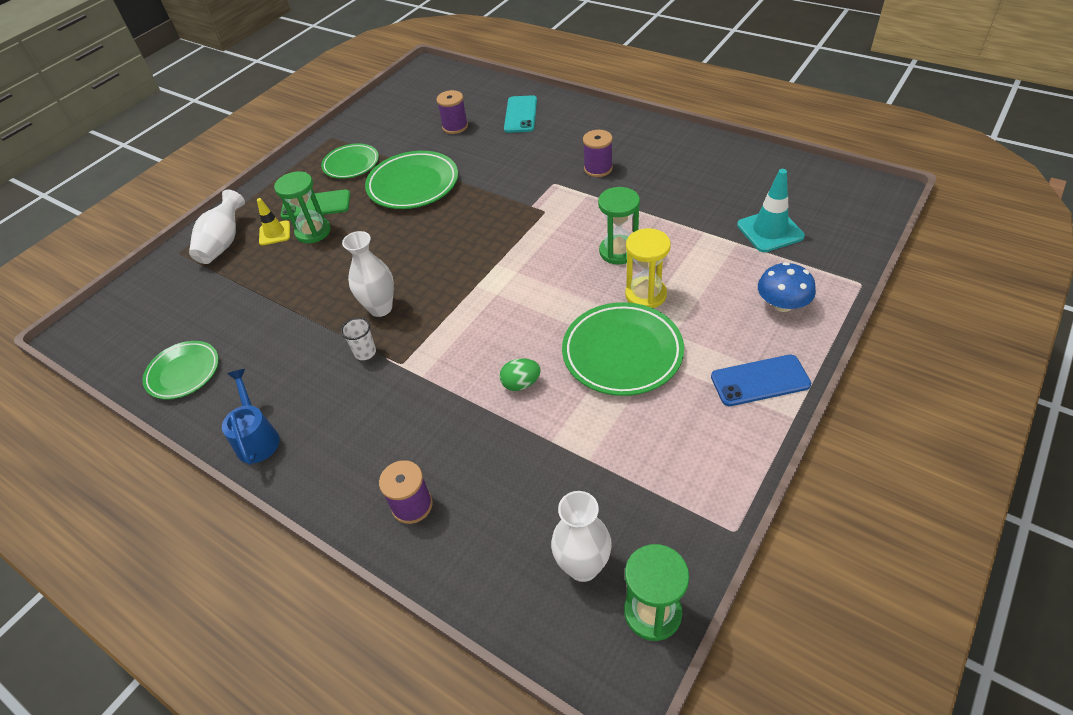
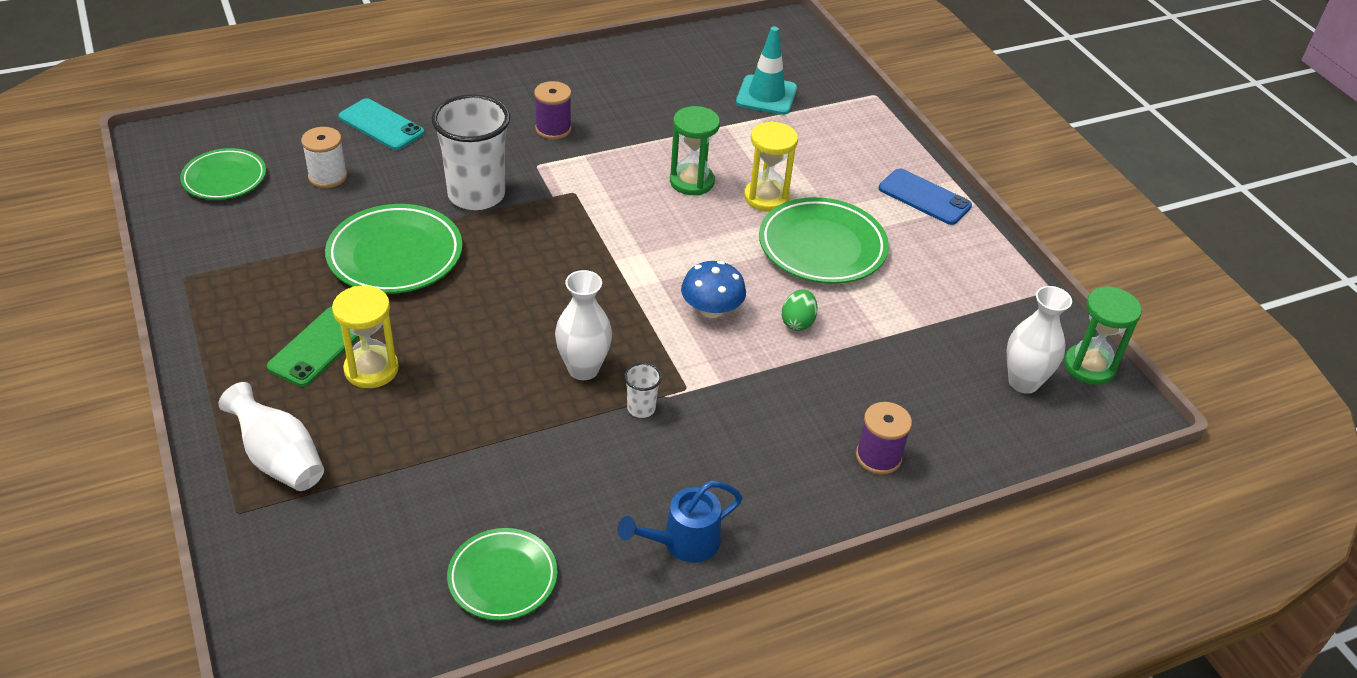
camera: 65 degrees left, 5 degrees down
blue watering can [222,369,280,465] -> blue watering can turned 45 degrees counterclockwise [618,481,742,563]
yellow traffic cone [257,198,290,245] -> none
green hourglass [274,171,331,243] -> yellow hourglass [332,286,399,388]
green plate [321,143,379,179] -> green plate moved to [180,148,266,200]
purple spool [436,90,468,134] -> white spool [301,127,347,188]
blue phone [711,355,811,406] -> blue phone turned 75 degrees counterclockwise [879,168,972,225]
blue mushroom [758,262,816,312] -> blue mushroom moved to [681,261,746,318]
none -> white cup [432,94,510,210]

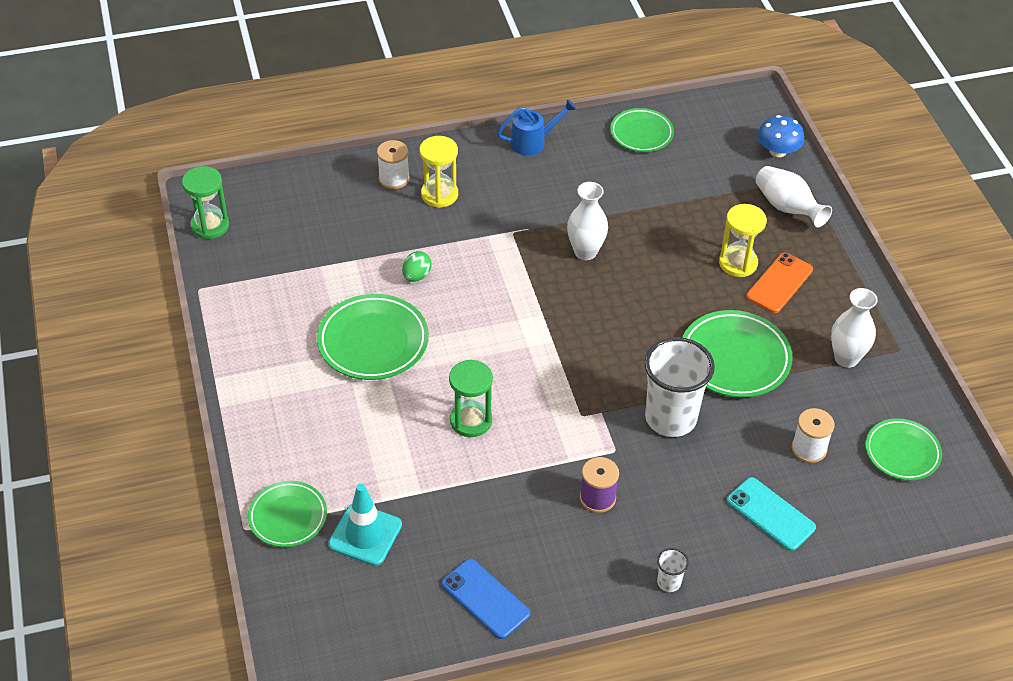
camera: 170 degrees left, 5 degrees up
green phone [267,307,359,387] -> orange phone [746,253,813,313]
white cup [624,363,662,418] -> white cup moved to [657,548,689,592]
blue mushroom [681,261,746,318] -> blue mushroom moved to [757,115,805,157]
yellow hourglass [744,121,798,212] -> yellow hourglass moved to [419,136,458,208]
purple spool [856,402,912,475] -> white spool [377,140,409,189]
blue phone [879,168,972,225] -> blue phone moved to [442,559,530,639]
white vase [1007,286,1072,394] -> white vase moved to [831,288,878,368]
none -> green plate [248,481,327,547]

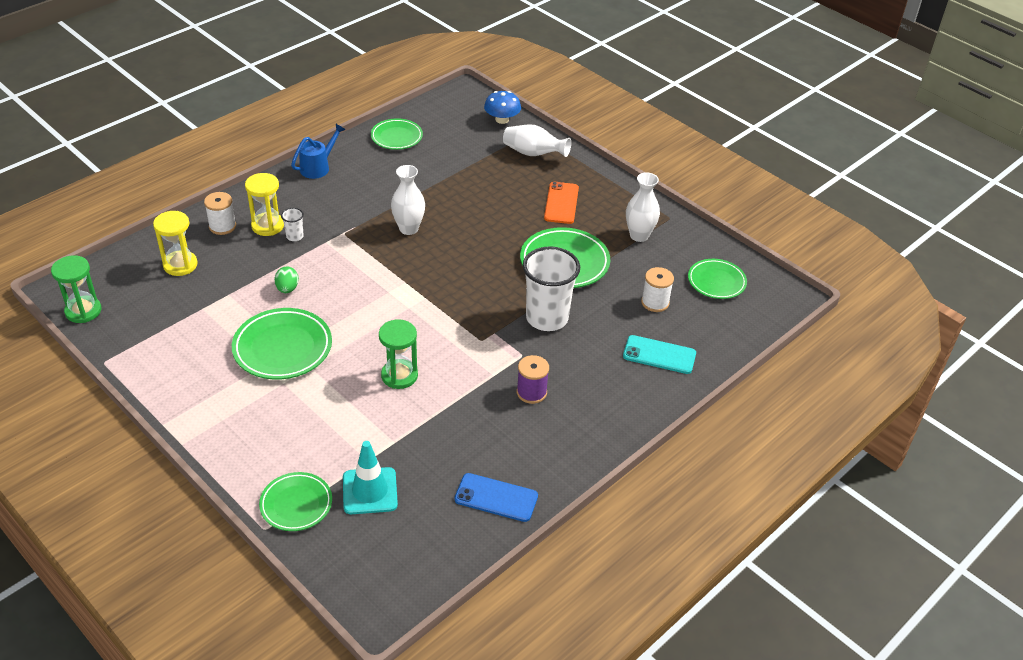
camera: 30 degrees left, 5 degrees down
white cup [657,548,689,592] -> white cup moved to [281,208,304,241]
yellow hourglass [719,204,767,277] -> yellow hourglass moved to [153,211,198,276]

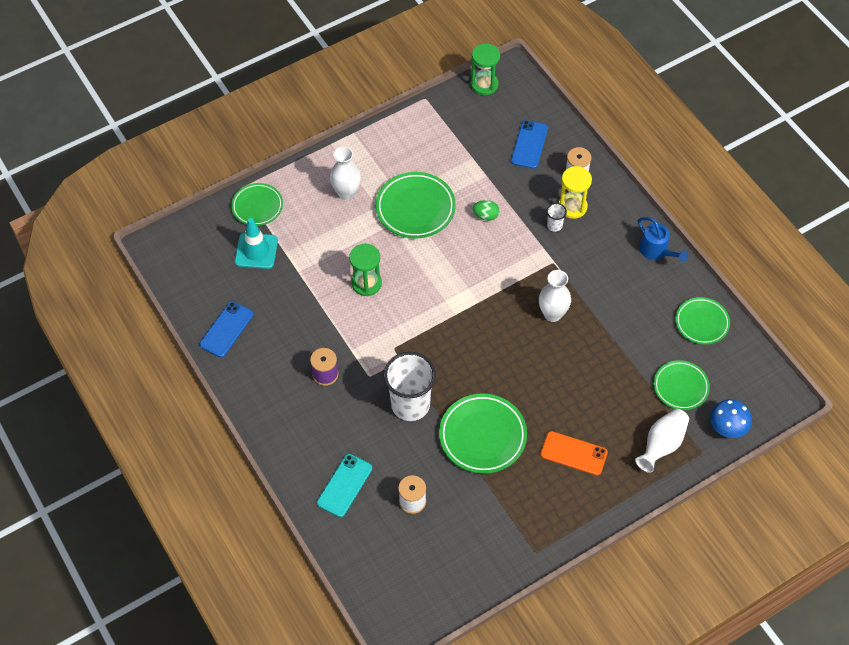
camera: 105 degrees right, 15 degrees up
yellow hourglass [153,211,198,276] -> blue phone [511,120,548,169]
white vase [626,172,660,242] -> white vase moved to [330,147,361,200]
green plate [688,259,747,299] -> green plate moved to [654,360,710,410]

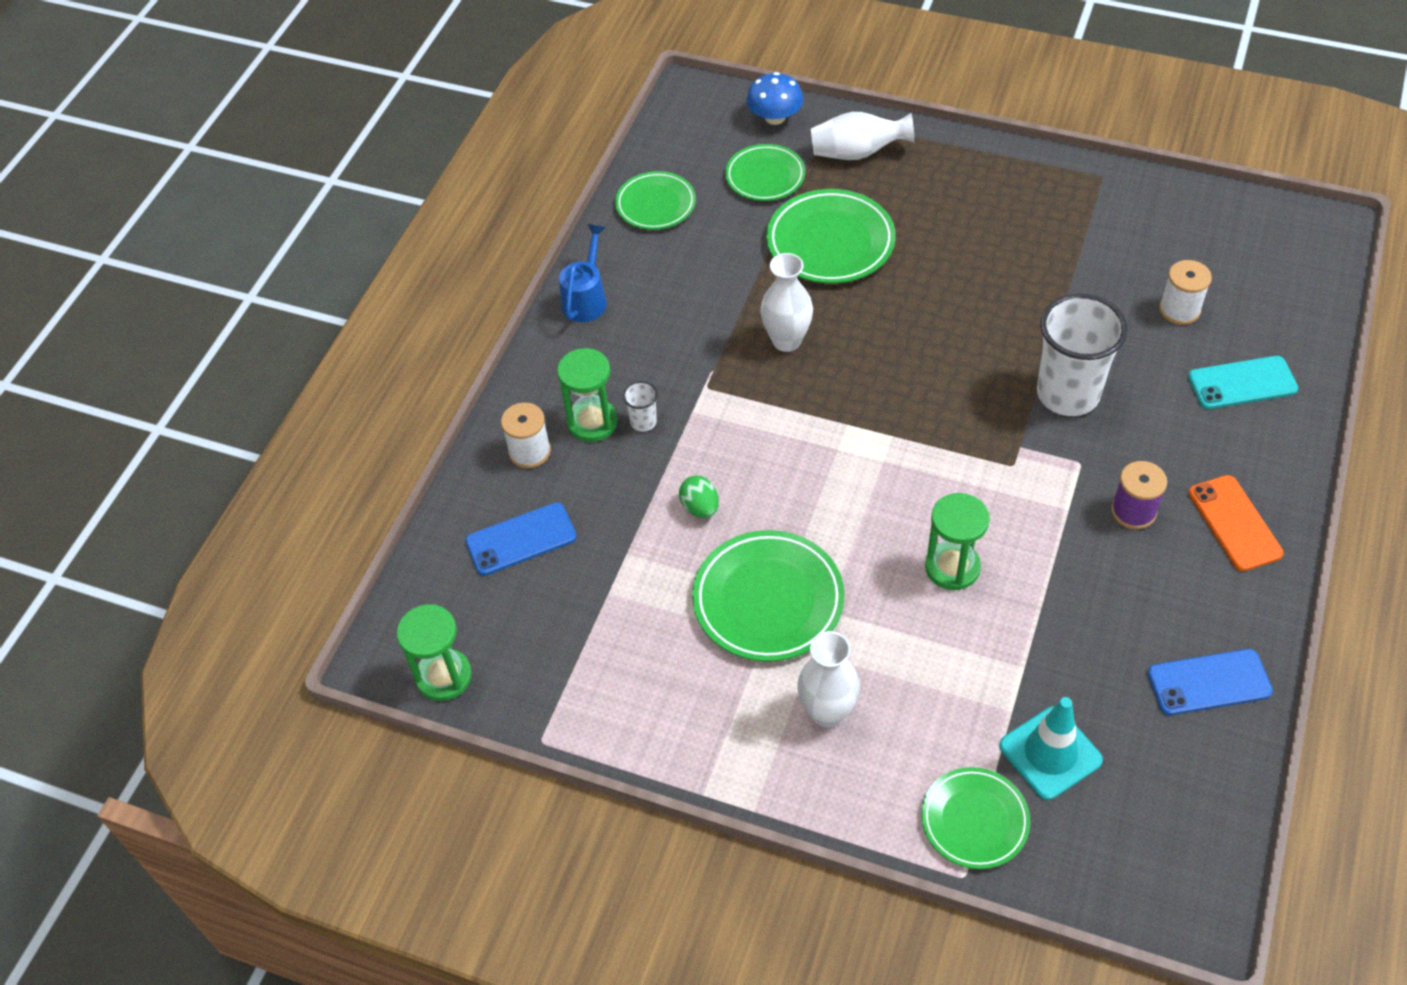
camera: 125 degrees left, 5 degrees down
green plate [439,393,527,474] -> green plate moved to [766,189,896,284]
orange phone [540,431,608,476] -> orange phone moved to [1188,475,1284,571]
yellow hourglass [559,166,592,219] -> green hourglass [557,348,618,442]

